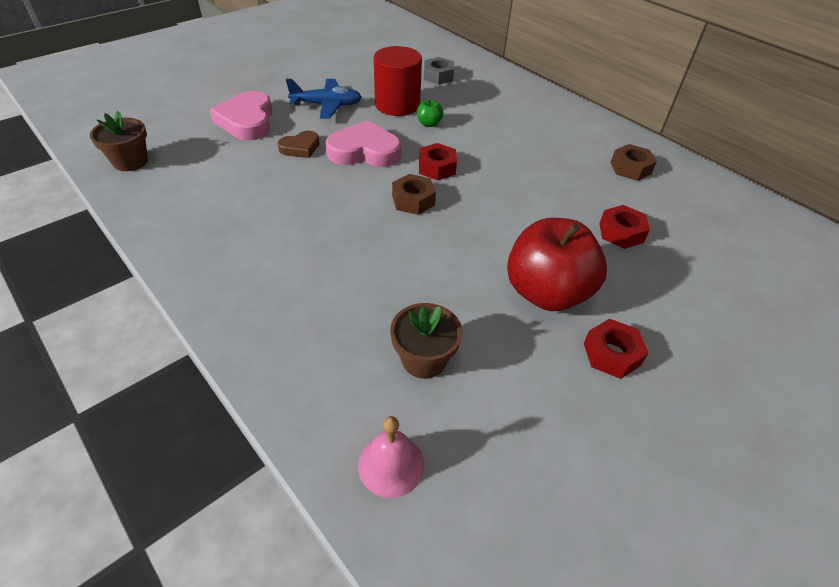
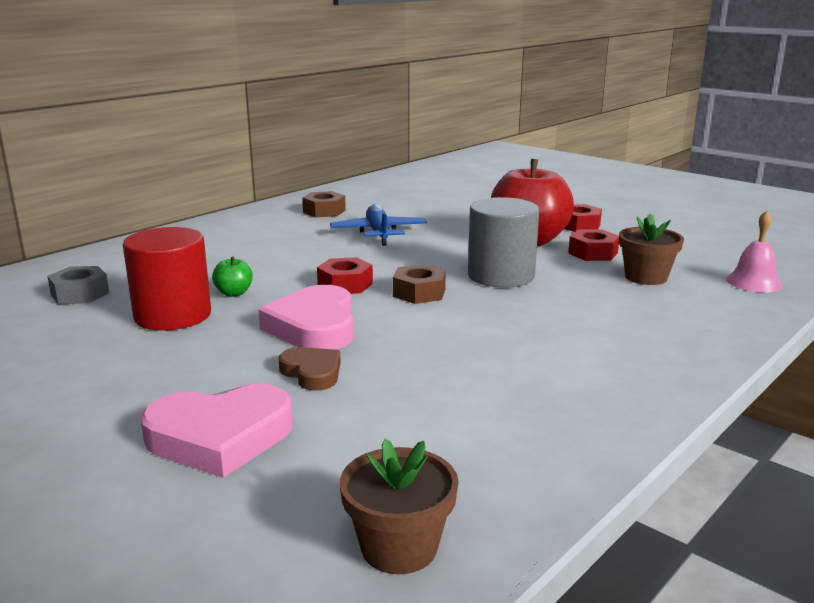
camera: 95 degrees left, 25 degrees down
blue plane [286,79,362,119] -> blue plane moved to [330,204,427,246]
red nut [599,205,650,249] -> red nut moved to [568,229,619,261]
none -> grey cylinder [468,197,539,288]

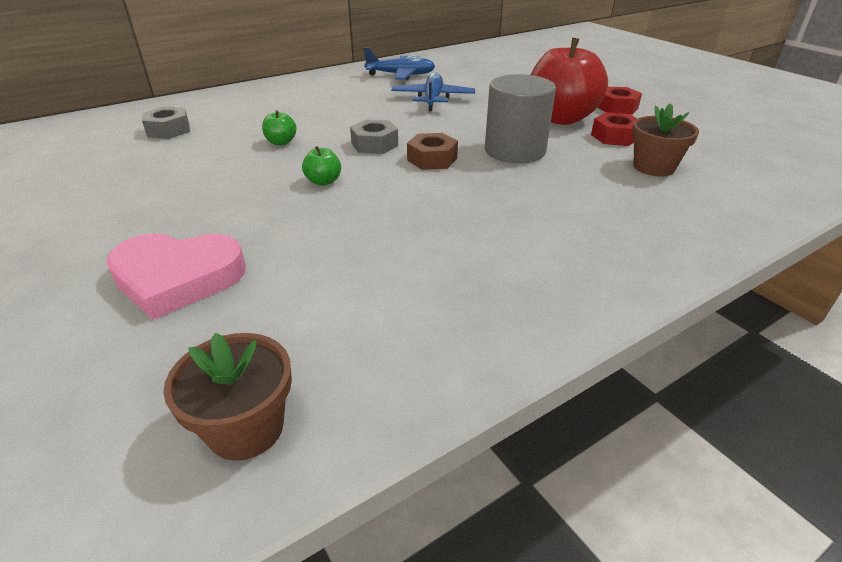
camera: 15 degrees right, 15 degrees up
red cylinder [123,227,211,331] -> none
pink heart [259,285,354,350] -> green apple [302,146,341,186]
brown heart [279,347,341,391] -> none
brown nut [302,191,346,218] -> blue plane [364,47,435,80]
red nut [317,257,373,294] -> grey nut [350,119,398,154]
pink bell [726,211,783,292] -> none

